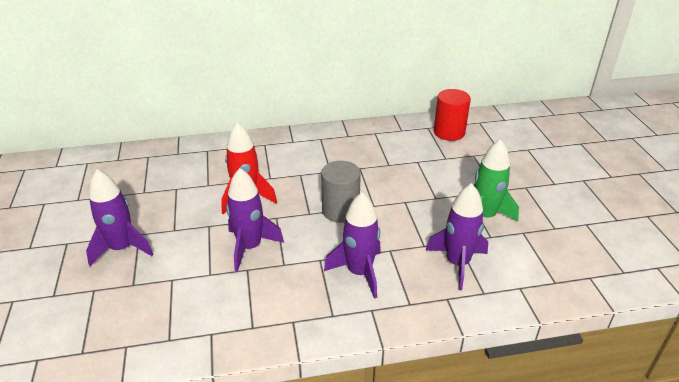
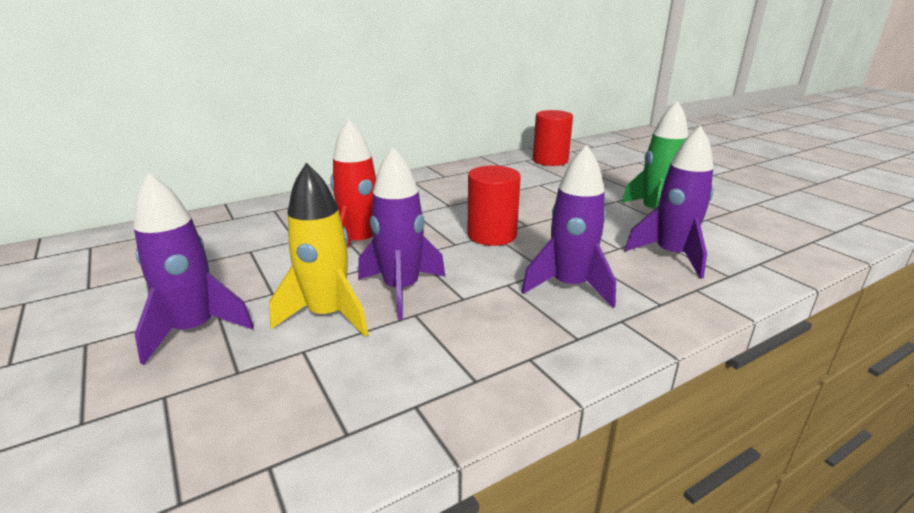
camera: 20 degrees left, 10 degrees down
grey cylinder [321,161,361,223] -> red cylinder [467,165,521,246]
none -> yellow rocket [269,163,368,337]

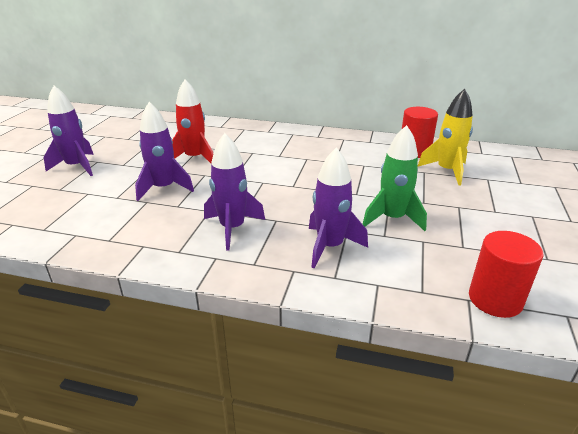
camera: 45 degrees right, 5 degrees up
yellow rocket [269,163,368,337] -> yellow rocket moved to [417,89,473,186]
red cylinder [467,165,521,246] -> red cylinder moved to [469,231,544,318]

